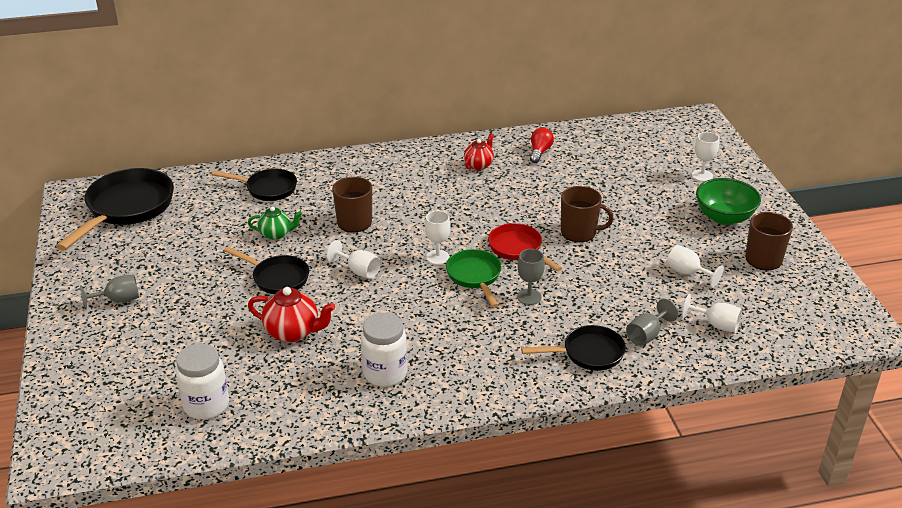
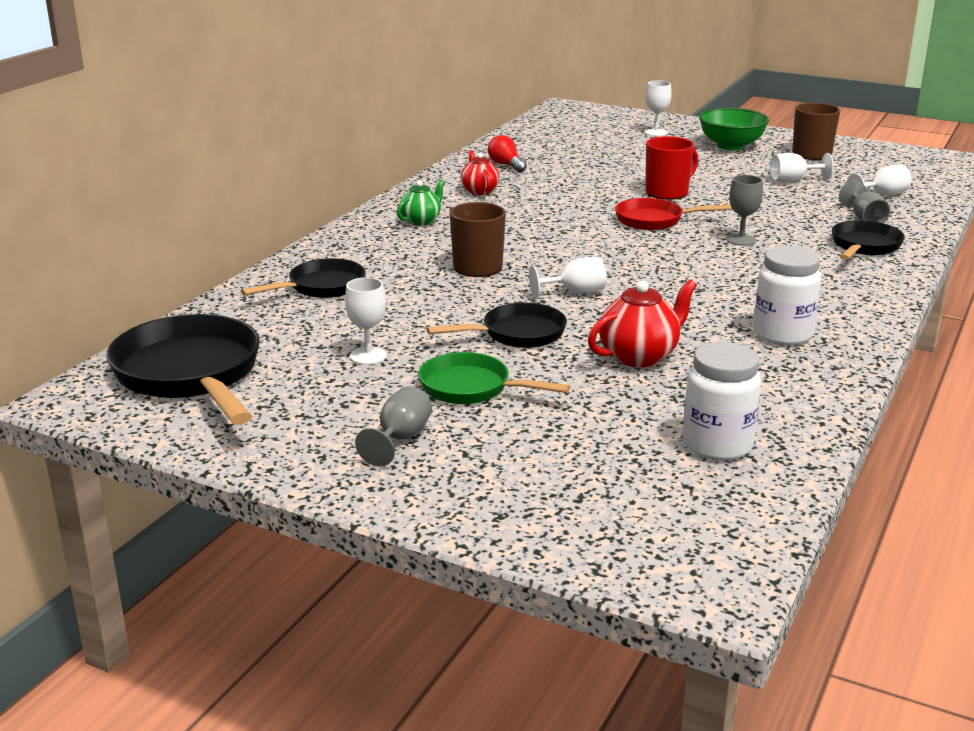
camera: 50 degrees left, 10 degrees down
green teapot [248,206,302,240] -> green teapot moved to [397,179,445,226]
white goblet [425,211,451,265] -> white goblet moved to [345,277,387,365]
green pan [446,249,502,308] -> green pan moved to [418,352,570,404]
brown mug [561,186,614,242] -> red mug [646,136,698,200]

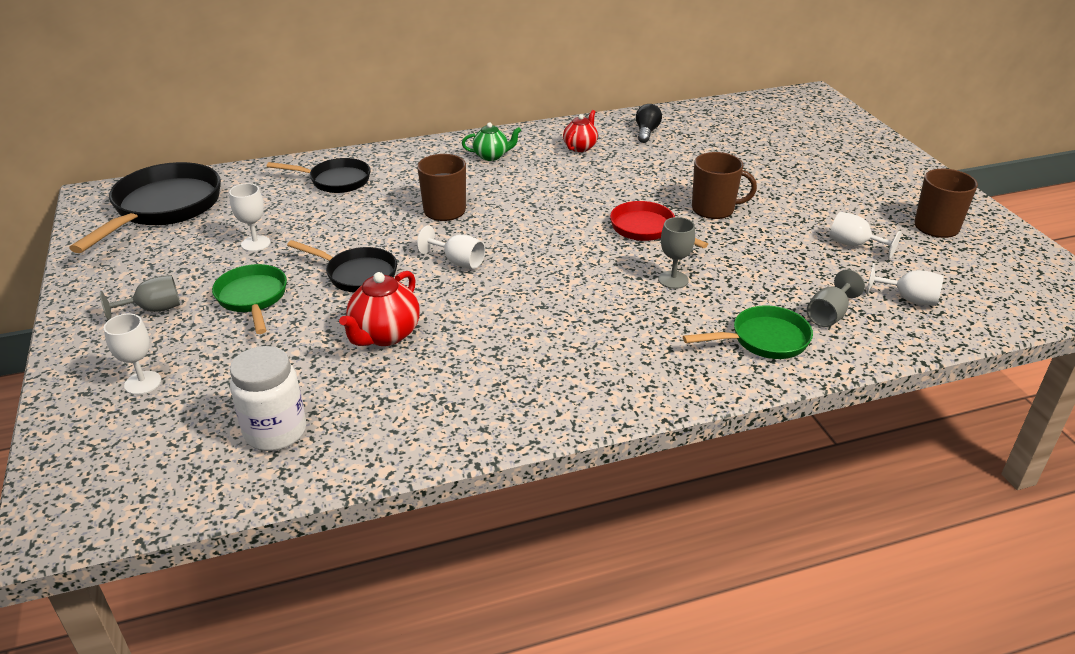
camera: 45 degrees right, 10 degrees up
red light bulb [488,135,527,172] -> black light bulb [636,104,662,143]
red teapot [588,279,697,367] -> red teapot turned 105 degrees clockwise [339,271,420,346]
white goblet [644,80,672,136] -> white goblet moved to [104,314,161,395]
red mug [646,136,698,200] -> brown mug [692,152,757,219]
green bowl [699,108,769,150] -> none
white jar [753,246,821,346] -> none
black pan [832,220,905,260] -> green pan [683,306,813,359]

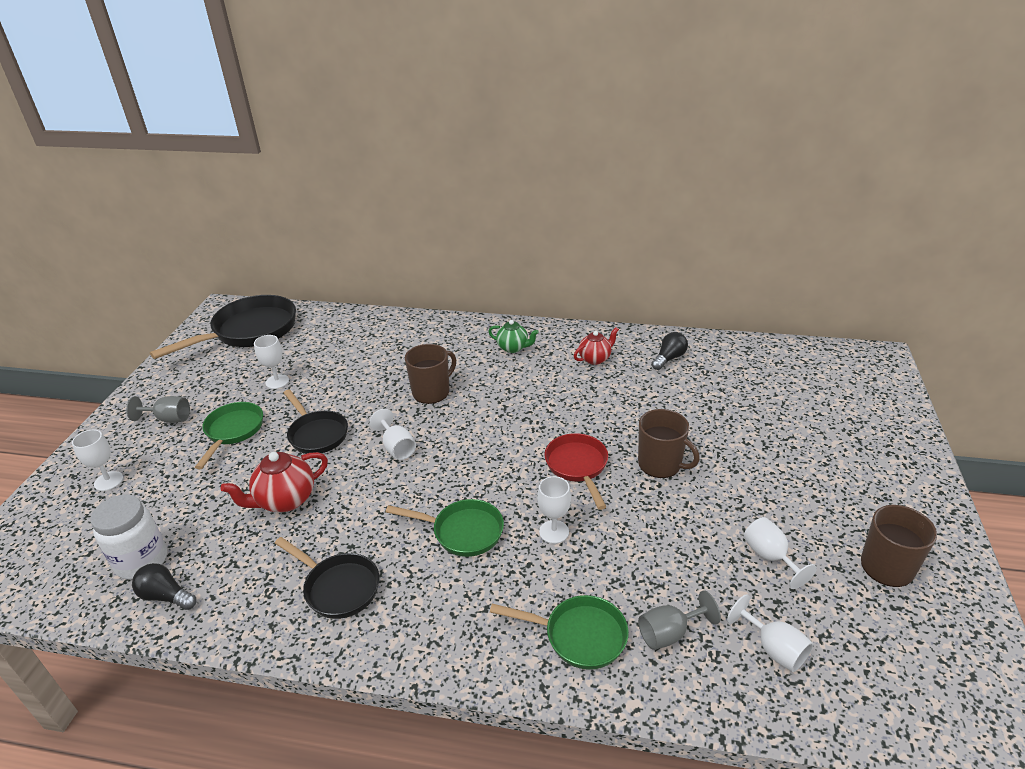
camera: 30 degrees right, 0 degrees up
black pan [267,158,370,193] -> black pan moved to [275,537,380,619]
grey goblet [658,217,695,289] -> white goblet [537,476,571,544]
none -> black light bulb [132,563,196,610]
none -> green pan [386,499,504,557]

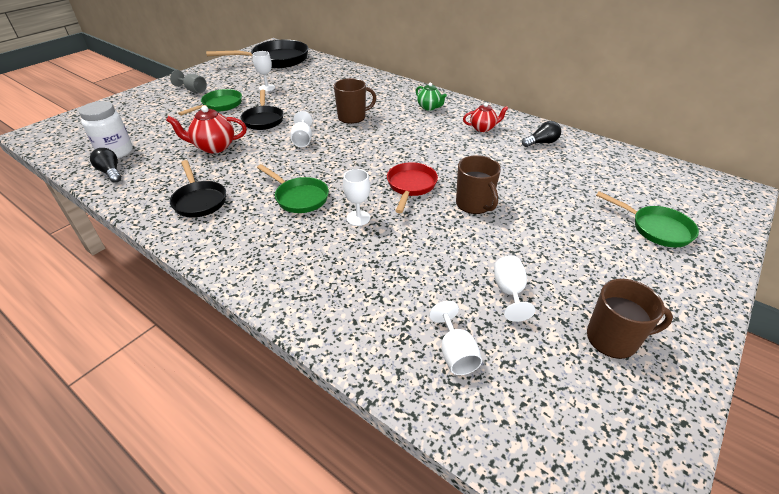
camera: 25 degrees right, 5 degrees up
white goblet [72,429,123,491] -> none
green pan [490,595,629,670] -> green pan moved to [596,191,699,248]
grey goblet [638,590,721,650] -> none

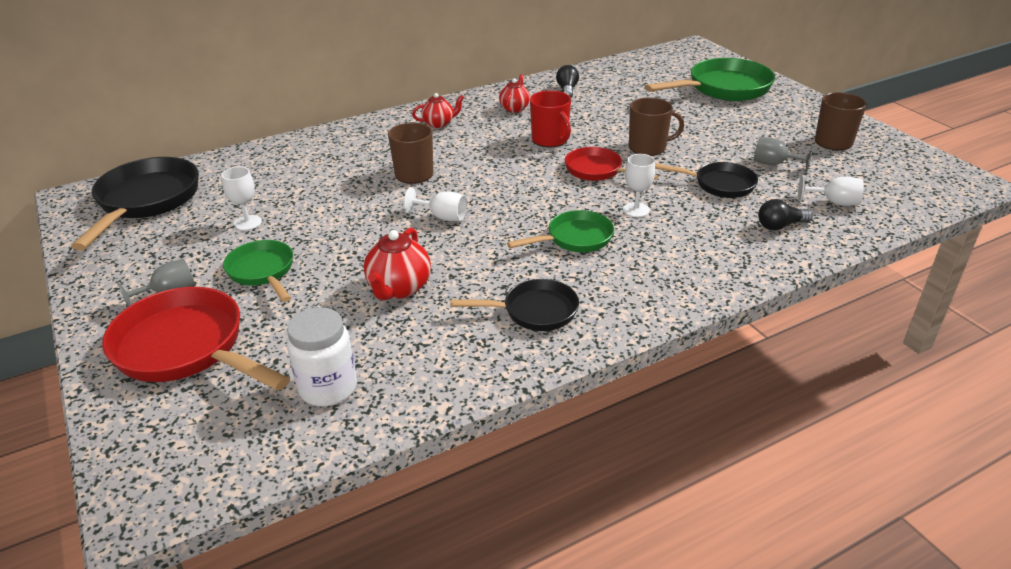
camera: 65 degrees left, 5 degrees down
black light bulb [90,148,121,183] -> black light bulb moved to [758,199,812,230]
black pan [241,90,284,130] -> black pan moved to [655,162,758,198]
green teapot [416,83,447,110] -> red teapot [412,93,464,128]
white goblet [494,256,535,322] -> grey goblet [753,137,814,172]
green pan [596,191,699,248] -> green pan [645,58,775,101], size x1.69
none -> red pan [102,287,290,391]
none -> red mug [530,90,571,147]

